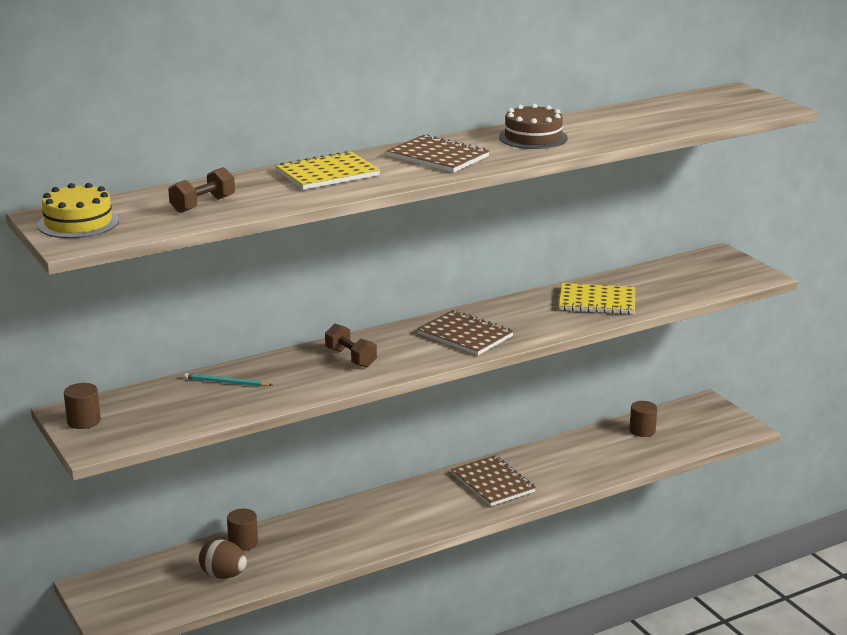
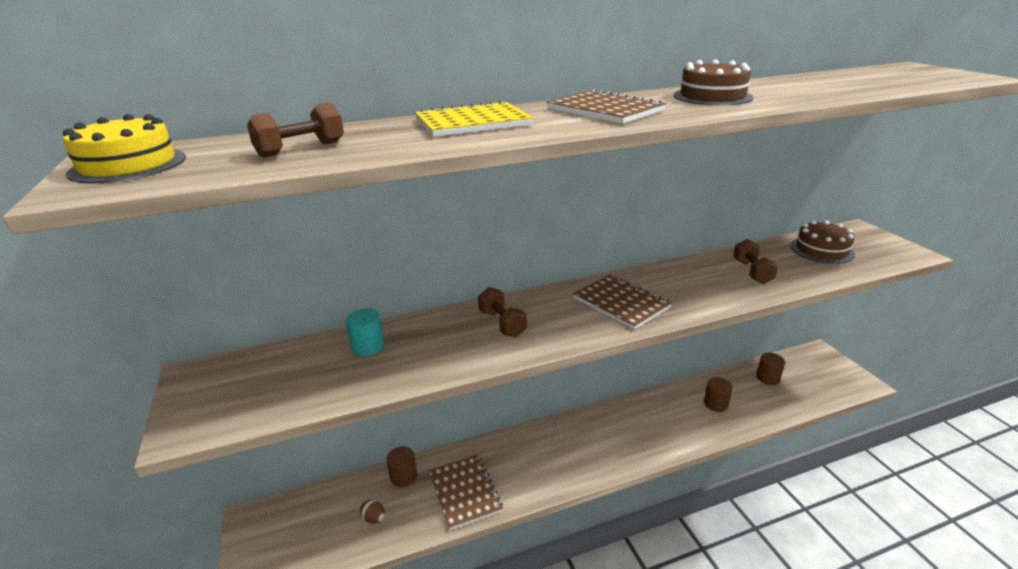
camera: 10 degrees right, 5 degrees up
brown cylinder [64,383,101,429] -> brown cylinder moved to [704,377,733,412]
turquoise pencil [184,373,272,387] -> turquoise cylinder [346,309,384,356]
brown egg [199,539,247,579] -> brown egg [360,499,385,524], size x0.58
brown notebook [451,455,536,506] -> brown notebook moved to [429,455,503,530]
yellow notebook [559,283,635,315] -> brown dumbbell [733,239,778,284]
none -> brown cake [790,220,855,264]

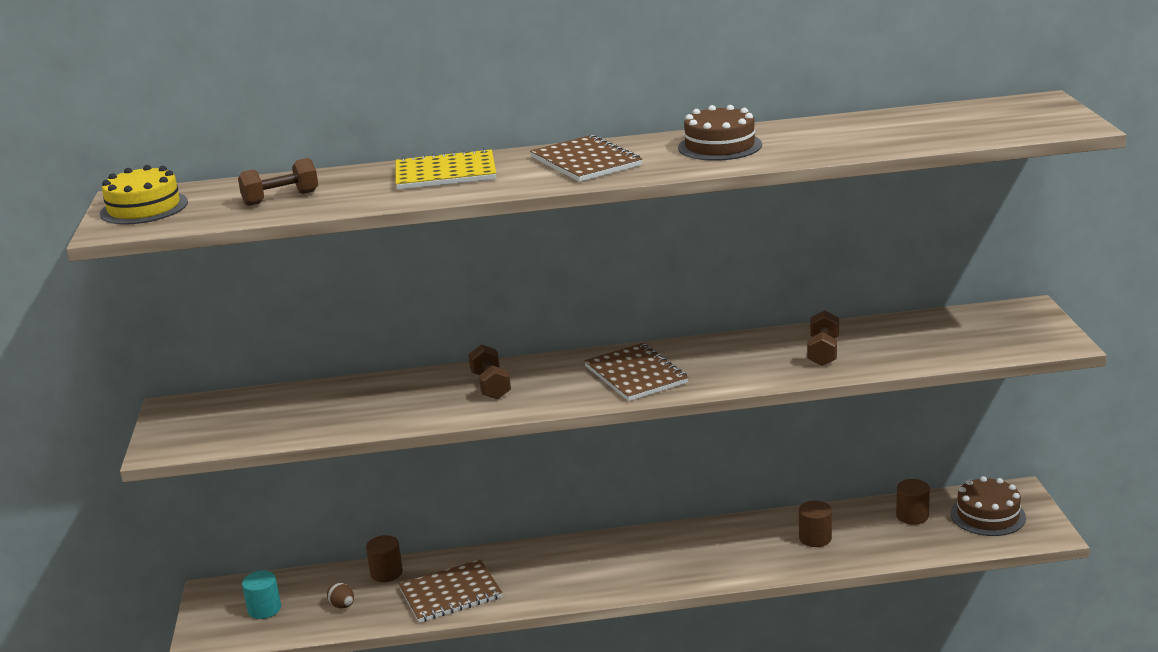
camera: 15 degrees right, 5 degrees down
turquoise cylinder [346,309,384,356] -> turquoise cylinder moved to [242,571,281,619]
brown notebook [429,455,503,530] -> brown notebook turned 75 degrees clockwise [399,559,503,623]
brown cake [790,220,855,264] -> brown cake moved to [950,476,1026,536]

